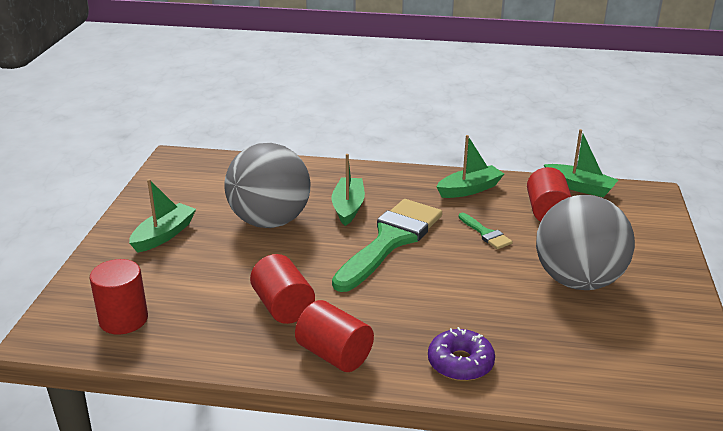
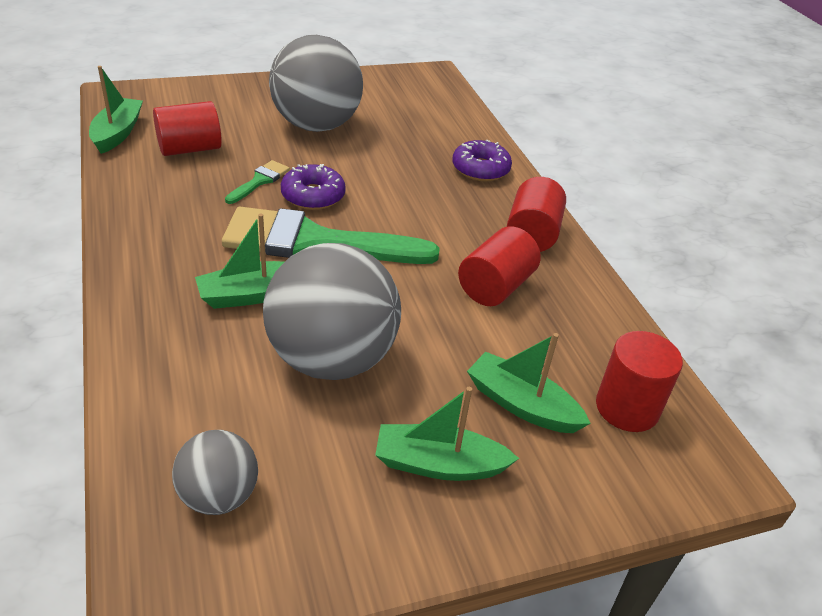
camera: 120 degrees left, 10 degrees up
green boat [436,135,504,198] -> green boat moved to [467,333,591,433]
none -> grey ball [172,430,258,515]
none -> purple donut [281,164,346,210]

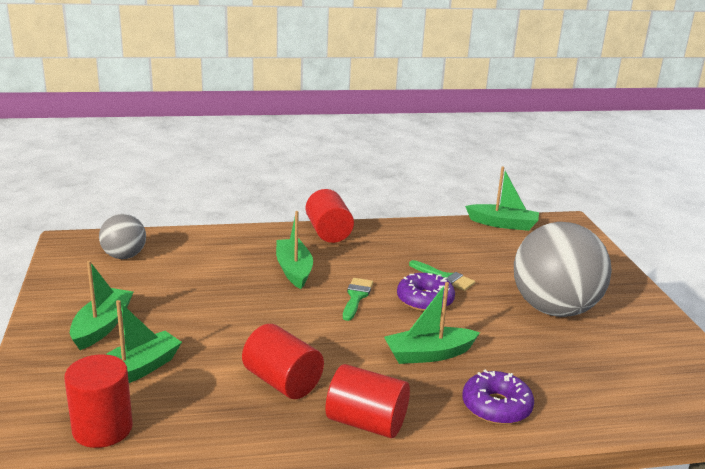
camera: 100 degrees right, 15 degrees down
red cylinder [153,101,222,156] -> red cylinder moved to [306,189,354,243]
green brush [222,207,440,264] -> green brush [343,278,373,321], size x0.43
grey ball [263,243,401,380] -> none
none -> green boat [384,282,480,364]

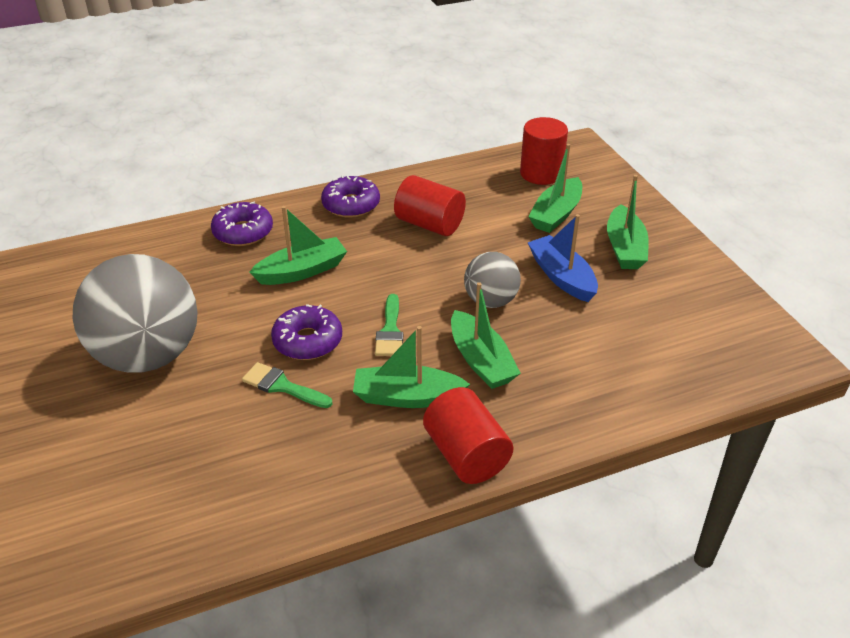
camera: 170 degrees right, 15 degrees up
grey ball [99,214,146,259] -> grey ball moved to [464,252,521,308]
red cylinder [325,364,410,438] -> purple donut [321,175,380,218]
green boat [465,167,539,231] -> green boat moved to [353,326,470,408]
none -> blue boat [528,214,598,302]

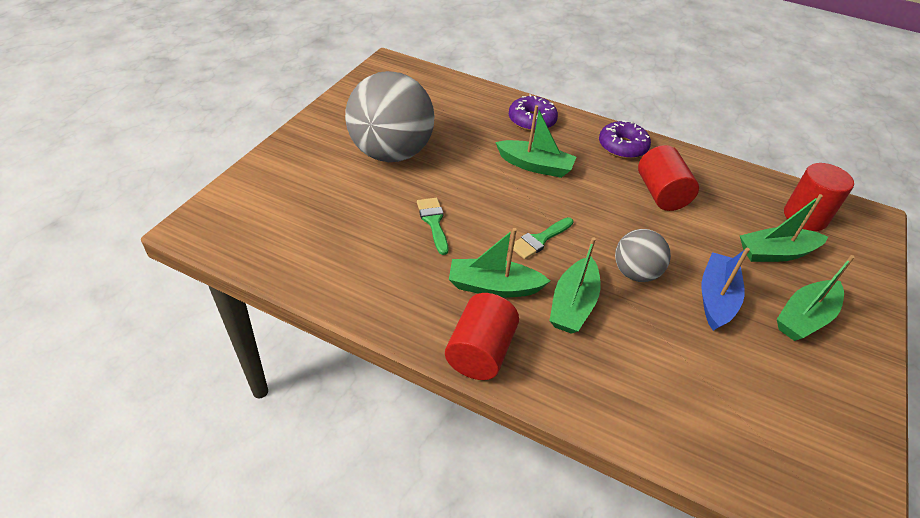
camera: 45 degrees right, 5 degrees up
purple donut [271,304,342,360] -> none
green boat [353,326,470,408] -> green boat turned 45 degrees counterclockwise [449,228,550,297]

